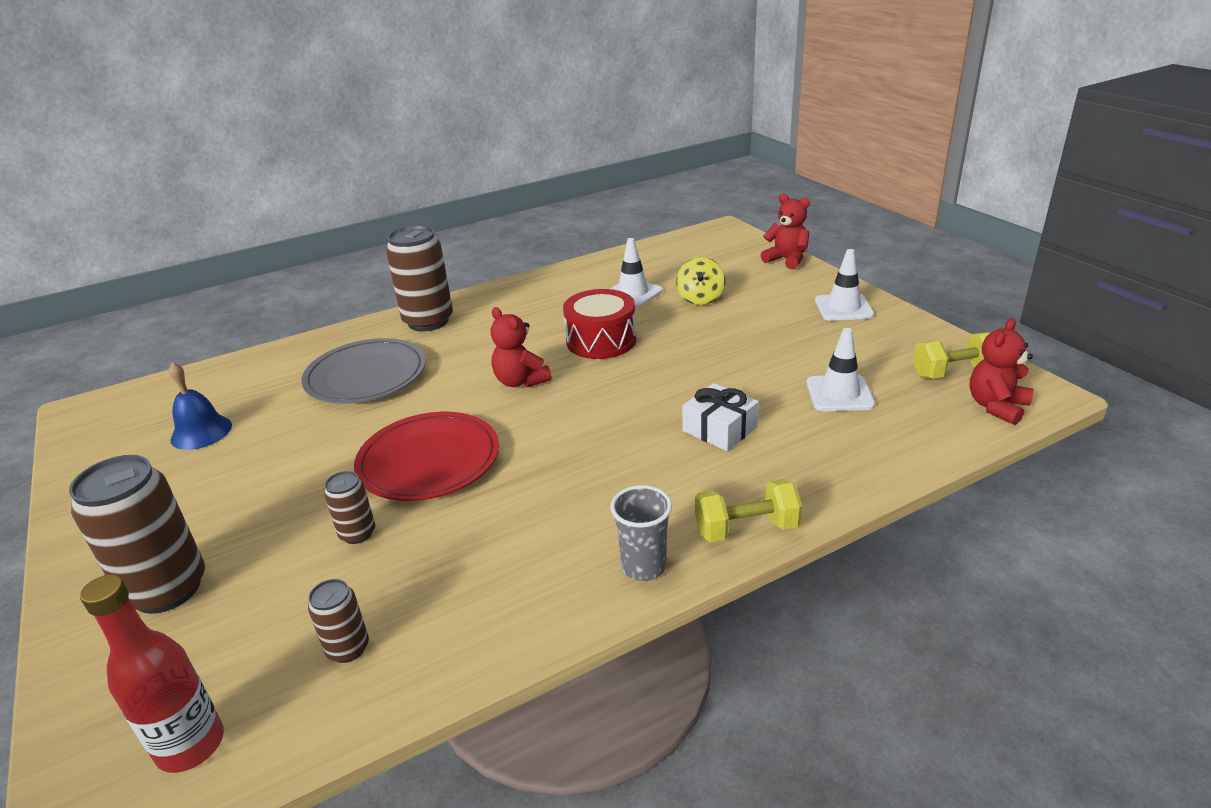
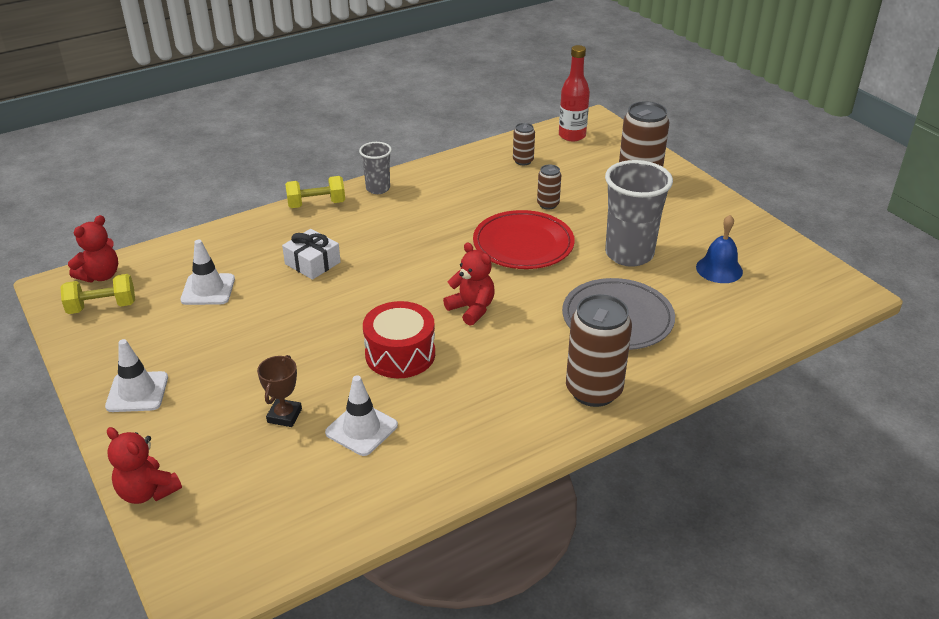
camera: 175 degrees right, 5 degrees up
yellow spinning top [676,257,725,305] -> brown trophy [257,355,302,427]
none -> grey cup [605,160,673,267]

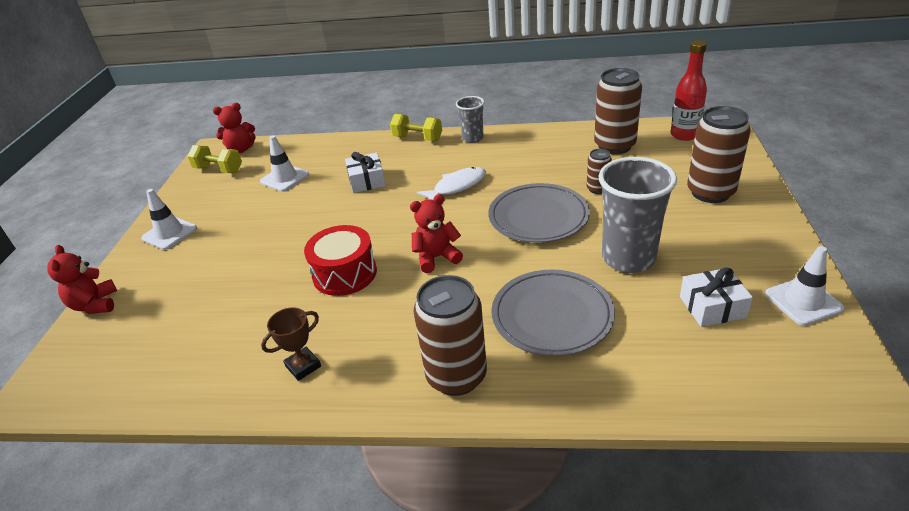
camera: 40 degrees right, 0 degrees up
brown trophy [257,355,302,427] -> brown trophy moved to [261,308,321,381]
white traffic cone [325,375,398,456] -> white traffic cone moved to [765,246,844,326]
red teddy bear [443,242,495,326] -> red teddy bear turned 105 degrees counterclockwise [410,194,463,273]
red plate [473,210,575,269] -> grey plate [488,183,590,243]
brown can [513,123,535,165] -> brown can [594,68,642,154], size x2.00
blue bell [696,215,743,283] -> white gift [680,267,753,327]
none -> white fish [417,167,486,200]

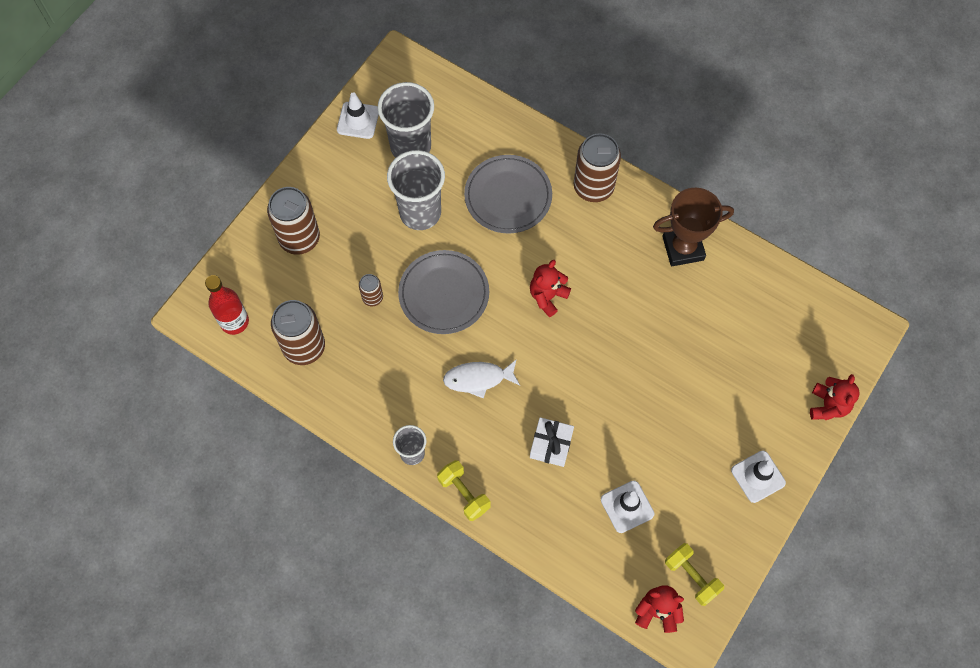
camera: 155 degrees left, 30 degrees up
brown trophy [261,308,321,381] -> brown trophy [653,188,734,266], size x1.81
red drum [304,225,377,296] -> none
red teddy bear [410,194,463,273] -> red teddy bear turned 120 degrees clockwise [530,260,571,317]
white gift [680,267,753,327] -> grey cup [377,82,434,158]

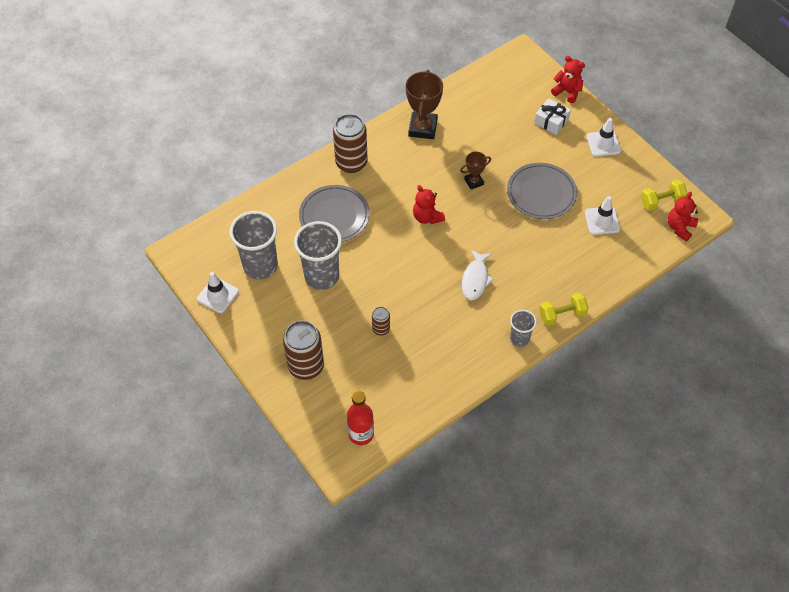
camera: 70 degrees left, 10 degrees down
brown can [271,300,325,365] -> none
grey plate [398,250,489,334] -> grey plate moved to [507,163,577,219]
white gift [530,417,574,467] -> white gift moved to [534,98,571,135]
none -> brown trophy [460,152,491,189]

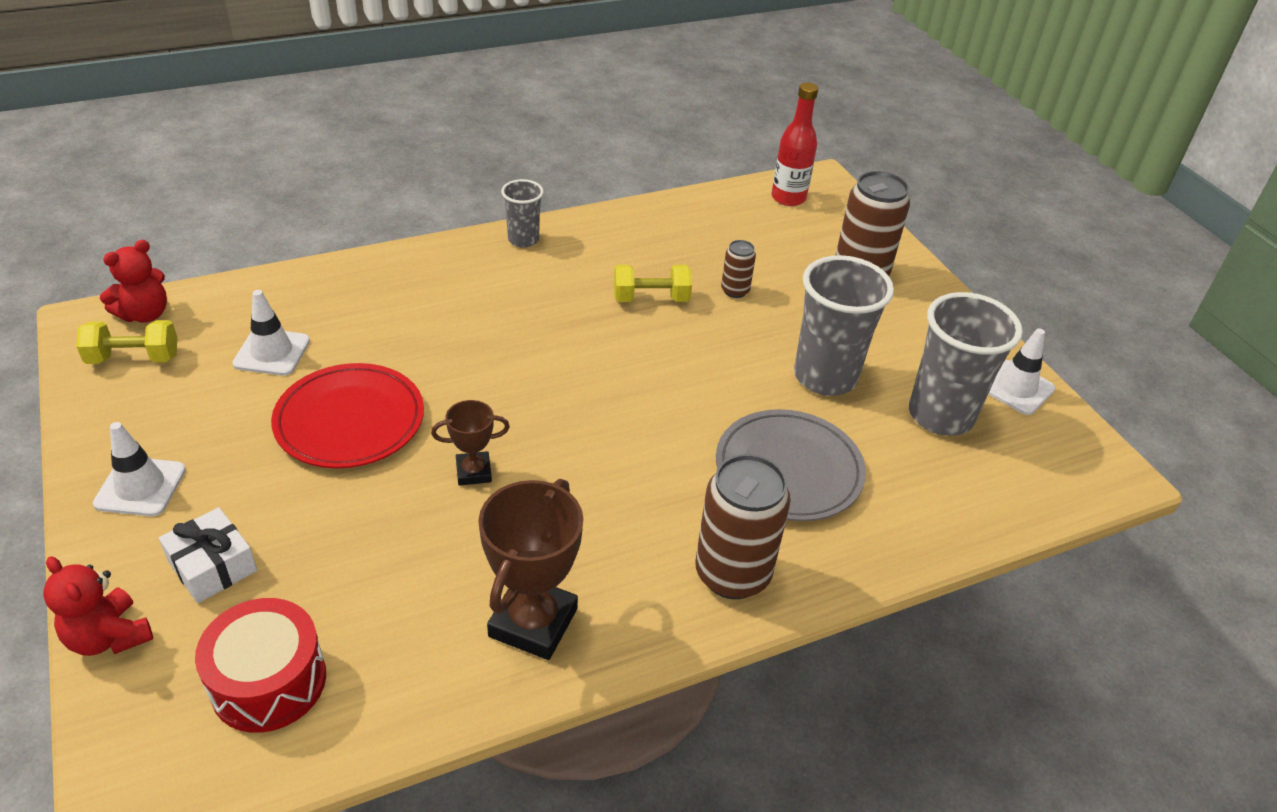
camera: 170 degrees left, 15 degrees down
red teddy bear [413,185,445,224] -> none
white fish [462,249,493,300] -> none
grey plate [507,163,577,219] -> red plate [271,363,424,468]
yellow dumbbell [539,293,588,326] -> yellow dumbbell moved to [614,265,692,302]
none -> red drum [195,598,326,733]

